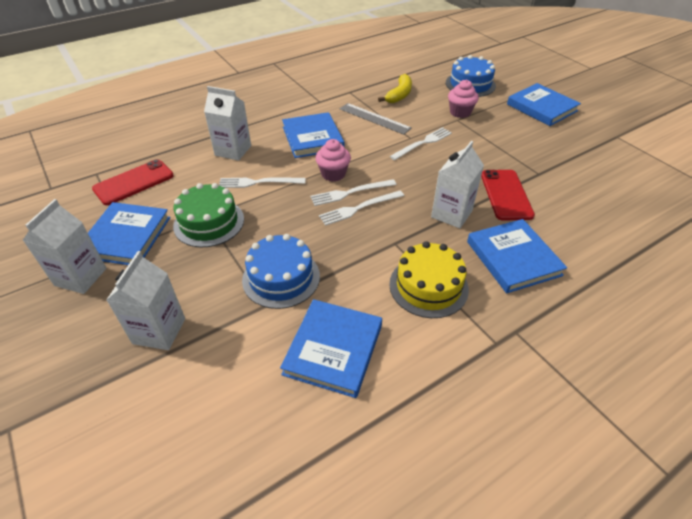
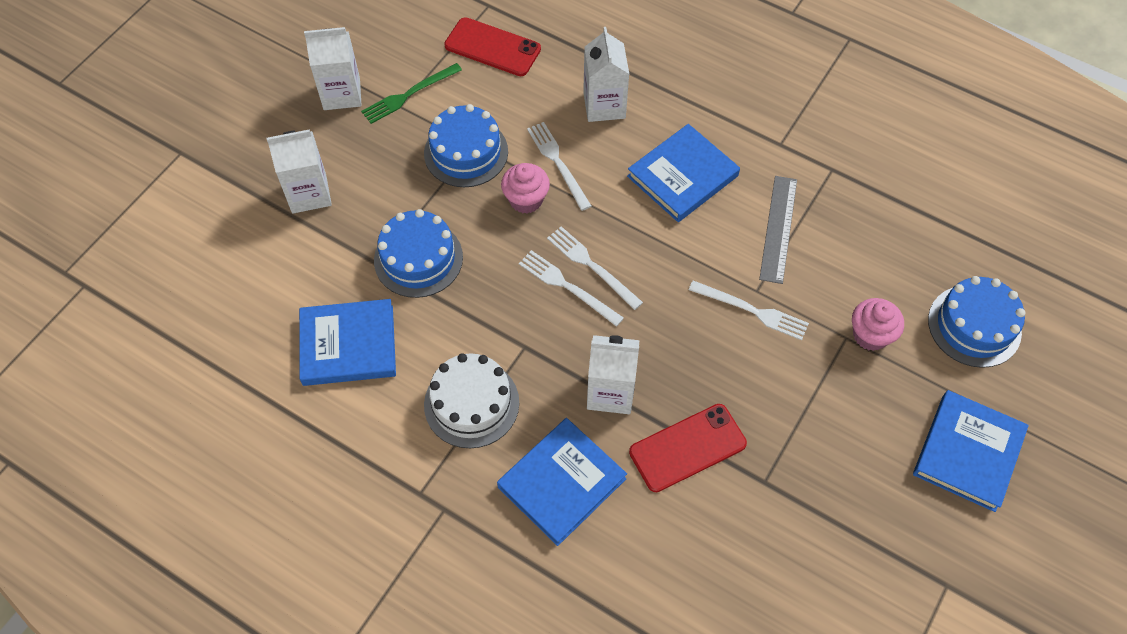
camera: 65 degrees right, 15 degrees up
blue book [88,202,170,265] -> green fork [361,63,462,124]
green cake [173,183,244,247] -> blue cake [424,104,508,187]
pink cupcake [315,139,351,182] -> pink cupcake moved to [501,163,550,213]
yellow banana [378,74,412,103] -> none
yellow cake [389,241,469,318] -> white cake [424,353,519,448]

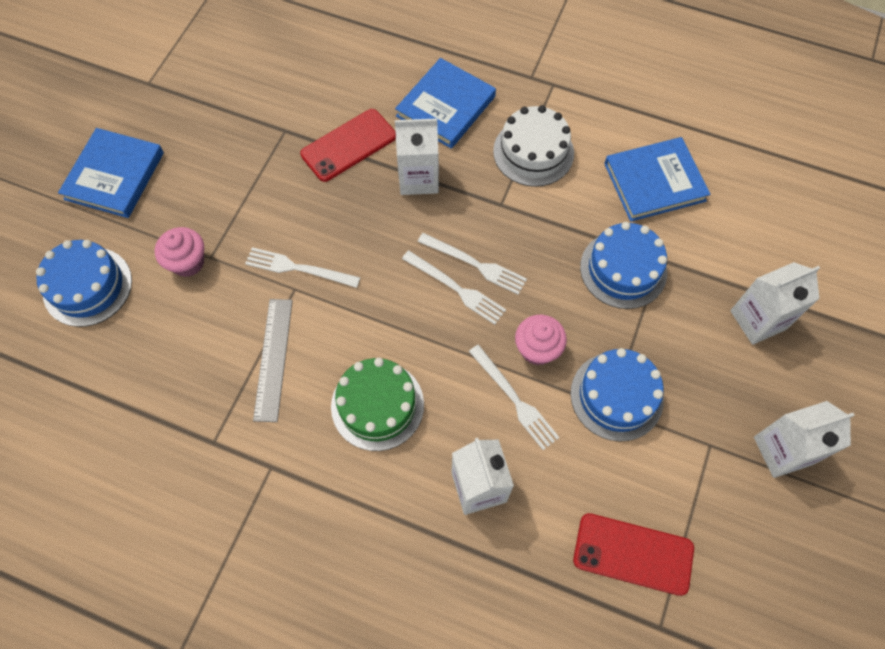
camera: 170 degrees right, 5 degrees up
green fork [361,63,462,124] -> none
blue book [627,124,740,222] -> green cake [331,358,424,451]

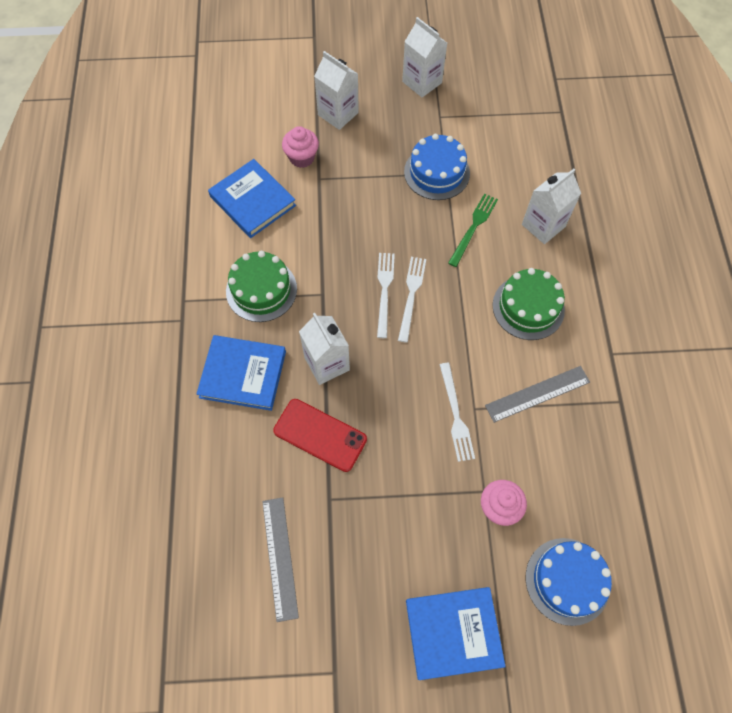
camera: 115 degrees left, 0 degrees up
white fork [469,345,560,450] -> green fork [448,193,498,267]
white cake [493,105,574,187] -> green cake [226,251,297,322]
pink cupcake [515,315,567,365] -> pink cupcake moved to [282,126,319,168]
red phone [573,513,694,596] -> none
blue cake [580,222,667,309] -> none
none -> grey ruler [262,497,299,622]

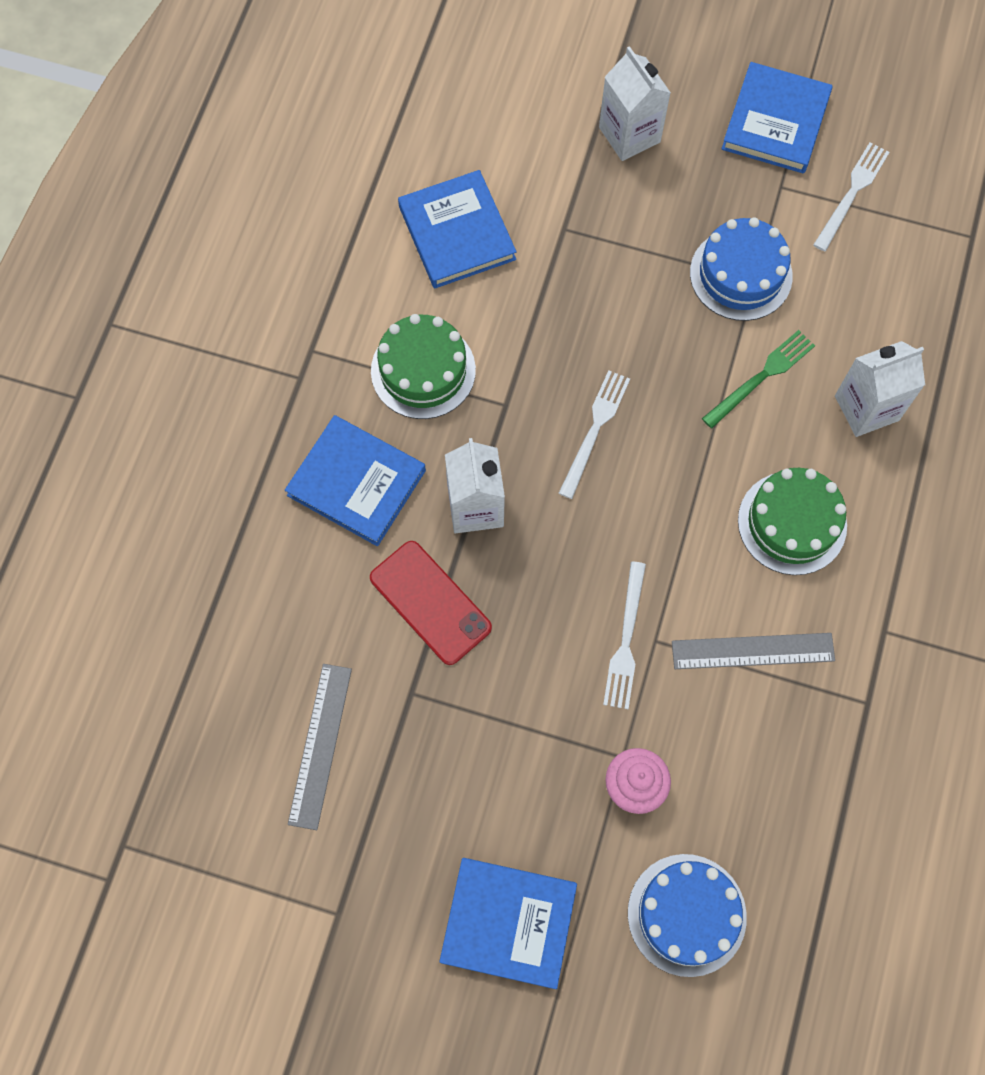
camera: 20 degrees right, 5 degrees up
pink cupcake [282,126,319,168] -> none
white fork [398,257,426,343] -> white fork moved to [813,143,889,251]
white carton [402,17,447,97] -> blue book [721,62,833,174]

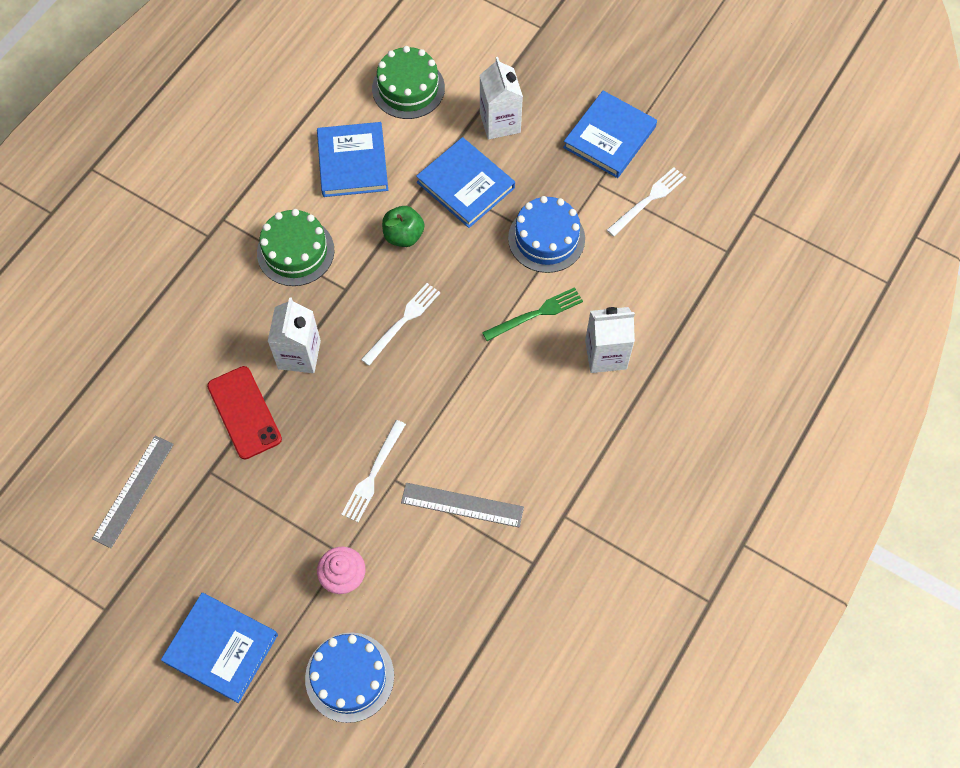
camera: 15 degrees right, 5 degrees down
blue book [285,415,426,546] -> blue book moved to [416,137,515,228]
green cake [738,468,847,575] -> green cake moved to [372,46,445,119]
none -> green apple [382,206,424,247]

